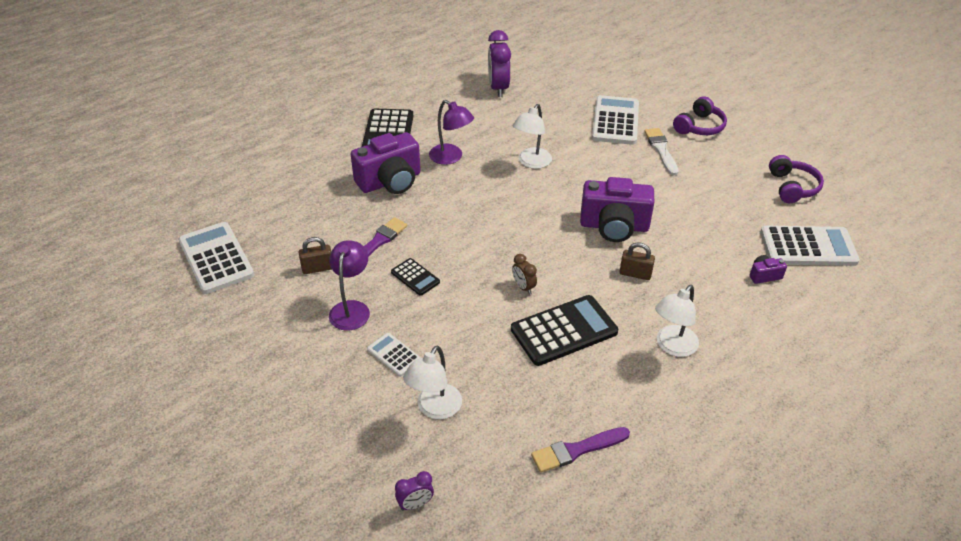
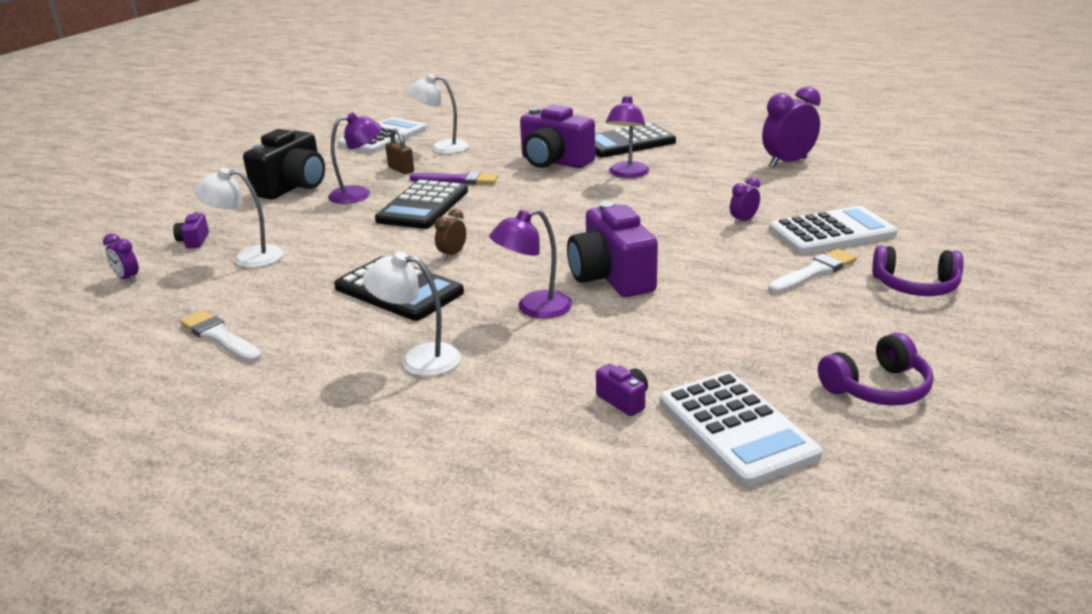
camera: 65 degrees right, 15 degrees down
white calculator [367,333,421,377] -> none
black calculator [391,258,440,296] -> black calculator [375,179,468,229], size x1.94
white lamp [513,104,552,169] -> white lamp moved to [407,74,469,154]
purple brush [531,427,630,473] -> white brush [180,310,262,363]
brown padlock [620,242,655,280] -> purple lamp [489,209,572,318]
none -> purple camera [173,212,209,249]
none -> black camera [243,129,325,200]
none -> purple clock [730,177,760,225]

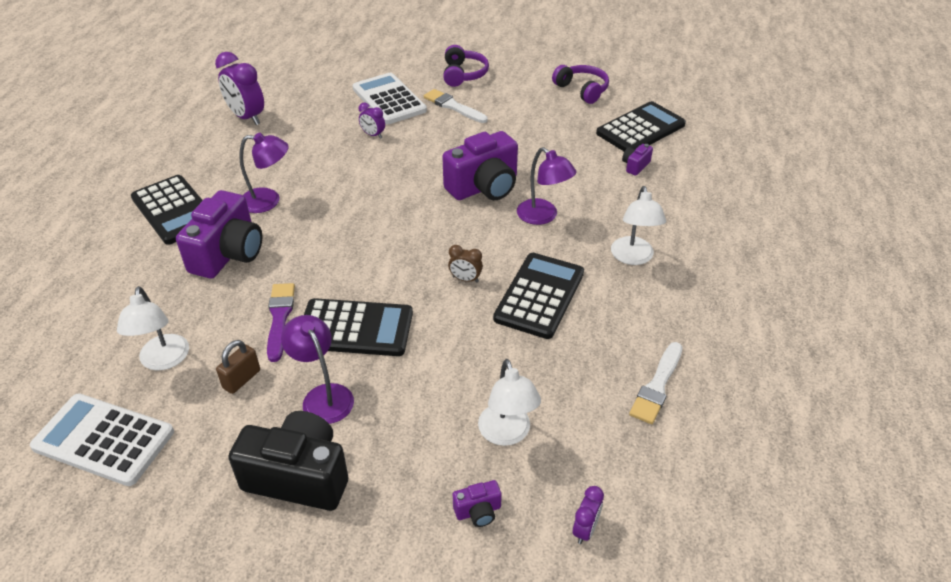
camera: 105 degrees left, 15 degrees up
white calculator [659,371,822,487] -> black calculator [596,101,686,152]

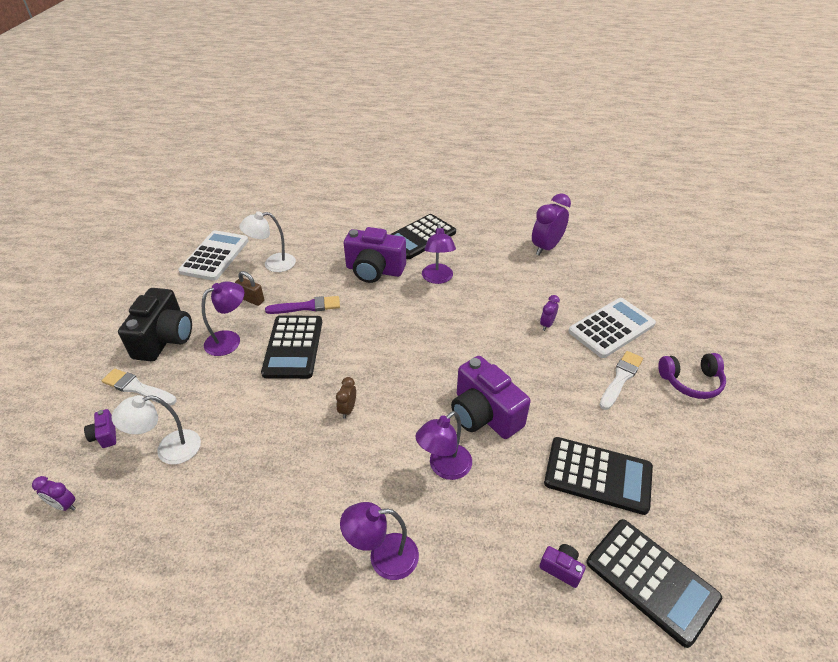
camera: 85 degrees right, 0 degrees up
black calculator [493,253,584,339] -> black calculator moved to [544,437,653,515]
purple headphones [552,65,609,104] -> none
white lamp [611,186,666,265] -> purple lamp [340,502,419,580]
white brush [629,342,683,424] -> white brush moved to [102,369,177,406]

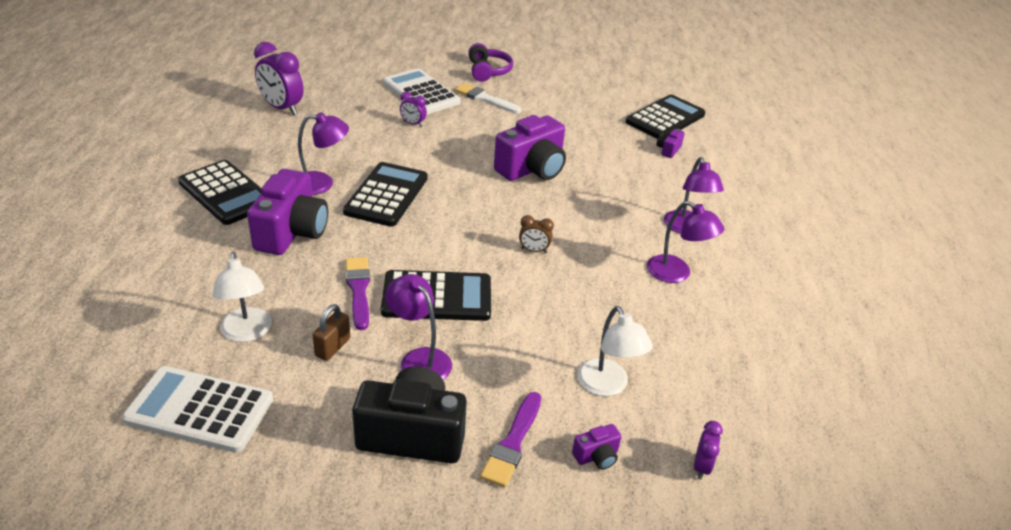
camera: 95 degrees left, 5 degrees down
white brush [102,369,177,406] -> purple brush [480,392,541,488]
purple lamp [415,411,472,480] -> purple lamp moved to [647,201,724,283]
black calculator [544,437,653,515] -> black calculator moved to [343,162,428,227]

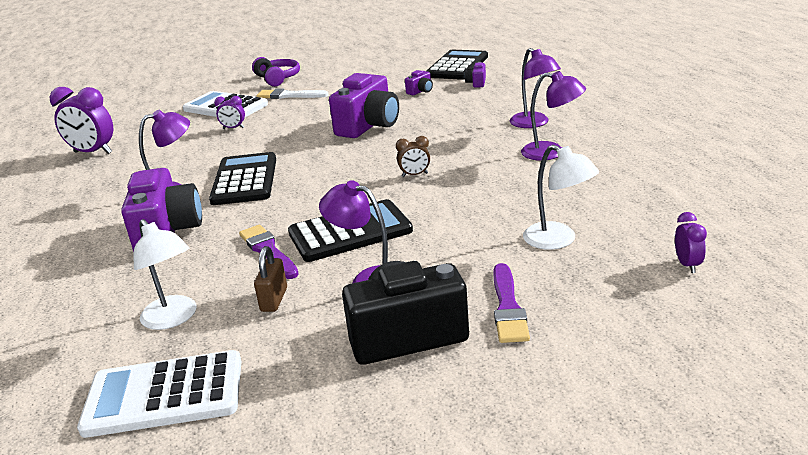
camera: 15 degrees left, 10 degrees down
black calculator [178,160,262,225] -> none
purple camera [572,424,622,470] -> purple camera moved to [405,70,433,95]

